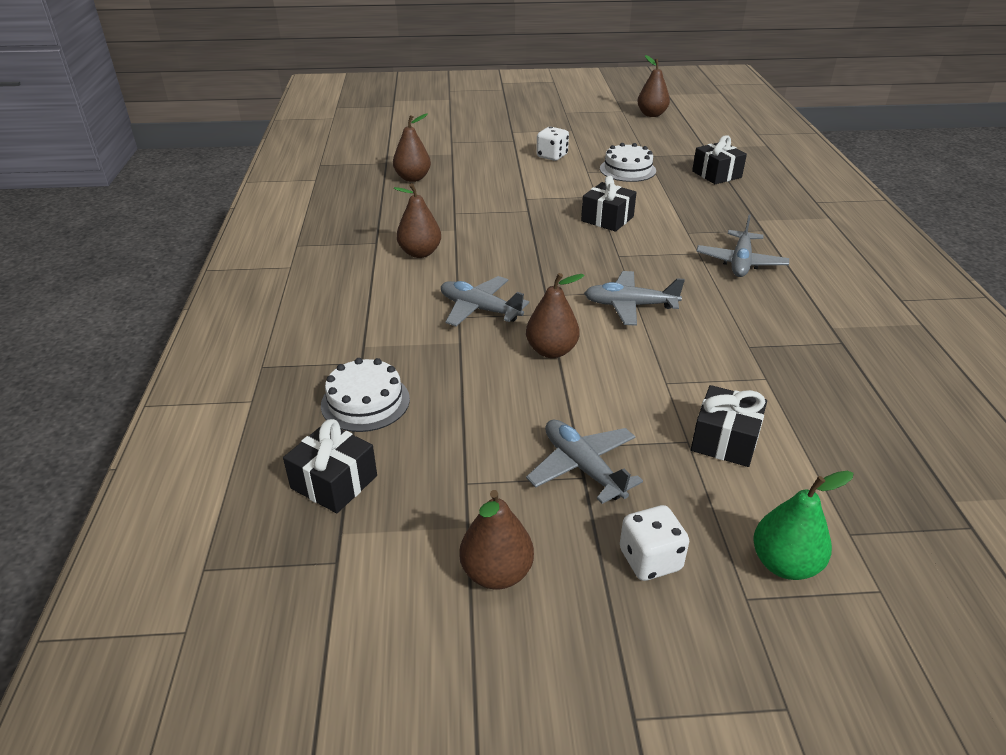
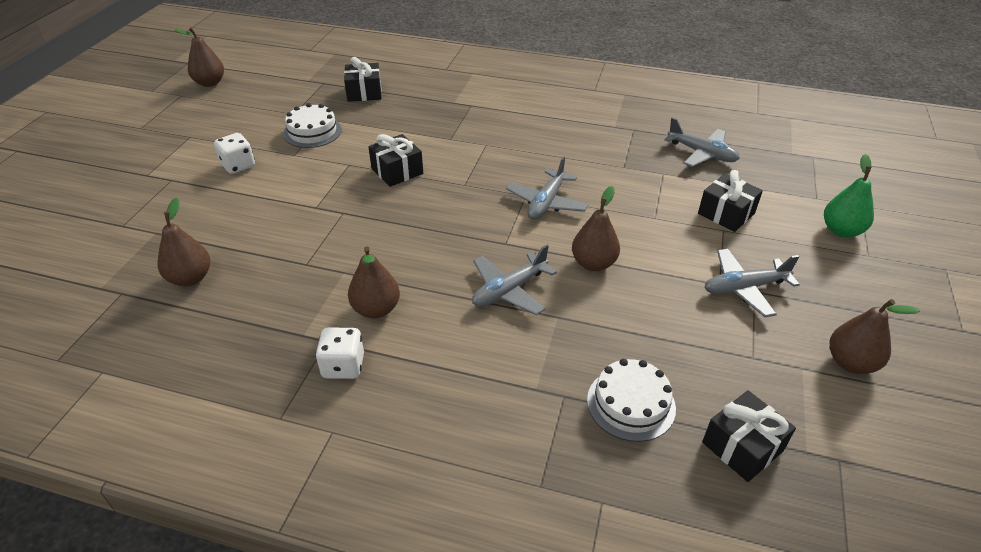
camera: 70 degrees left, 5 degrees up
white dice [620,505,689,581] -> white dice moved to [315,328,364,379]
grey plane [696,215,789,277] -> grey plane moved to [664,117,740,167]

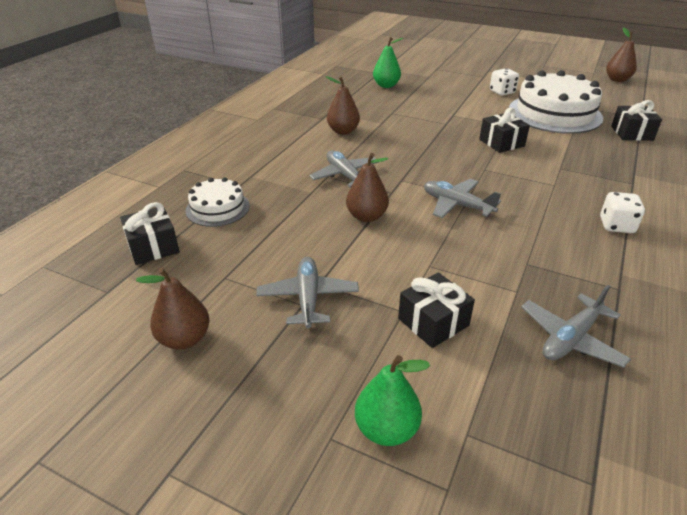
camera: 100 degrees right, 5 degrees down
brown pear [157,198,210,286] -> green pear [373,37,403,88]
white cake [283,103,342,148] -> white cake [509,70,603,134], size x1.91
white dice [315,328,364,379] -> white dice moved to [600,192,645,233]

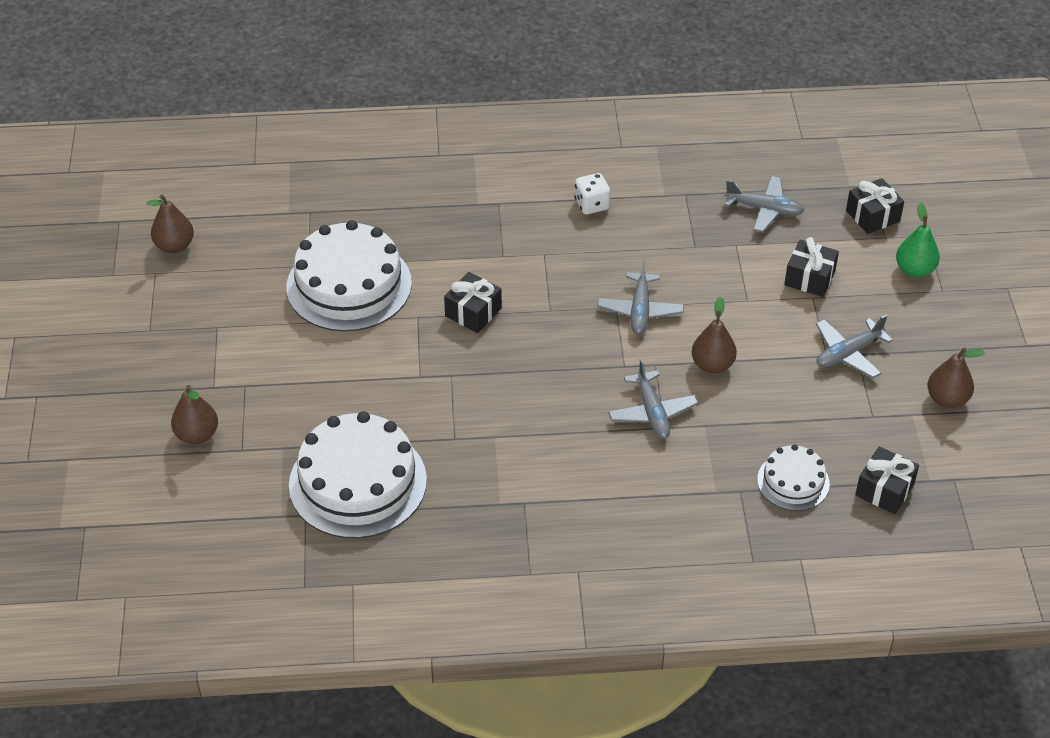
camera: 120 degrees left, 10 degrees up
grey plane [309,150,379,188] -> grey plane turned 45 degrees counterclockwise [608,359,698,439]
brown pear [326,76,360,135] -> brown pear moved to [171,385,218,444]
green pear [373,37,403,88] -> white cake [289,411,427,538]
white dice [490,68,519,96] -> none
black gift [611,100,662,141] -> black gift moved to [846,178,904,234]

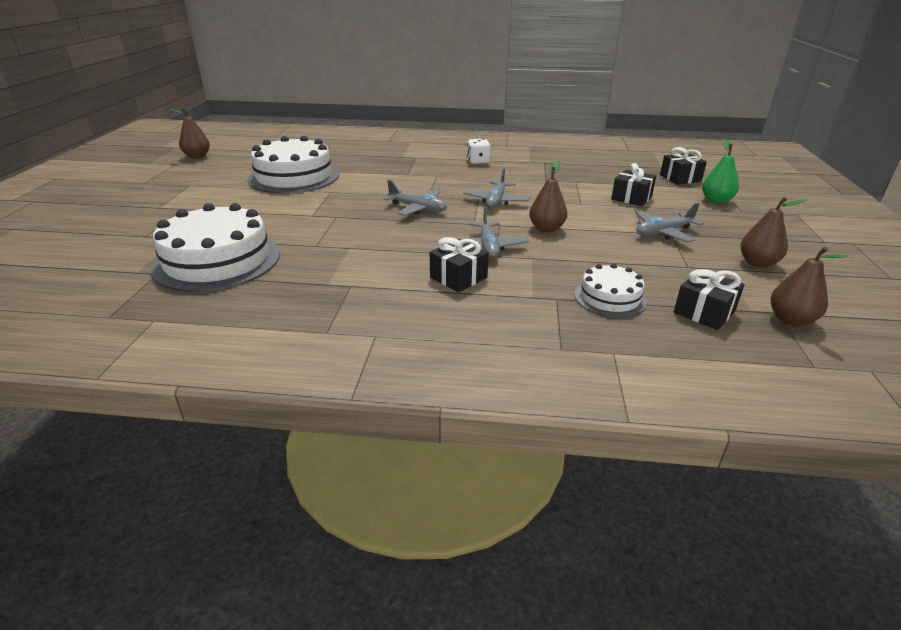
camera: 10 degrees right, 15 degrees down
brown pear [171,385,218,444] -> brown pear moved to [771,247,848,326]
black gift [444,272,502,333] -> black gift moved to [430,237,489,292]
grey plane [725,176,804,233] -> grey plane moved to [383,180,447,216]

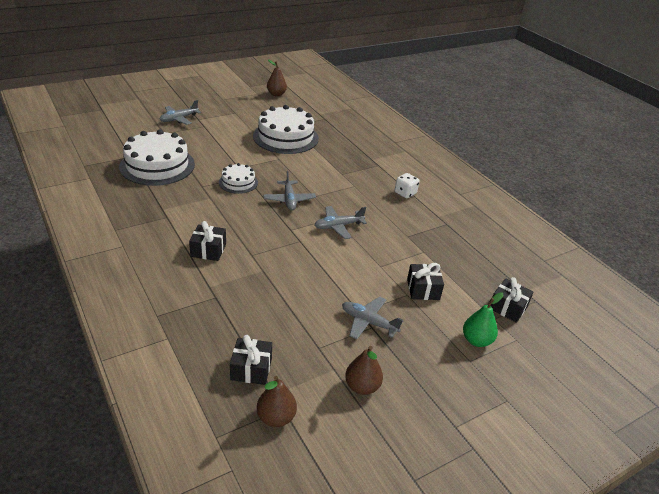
camera: 50 degrees right, 5 degrees up
grey plane [455,206,529,259] -> grey plane moved to [160,100,201,125]
brown pear [529,161,567,232] -> none
white cake [575,264,647,318] -> white cake moved to [219,163,258,194]

